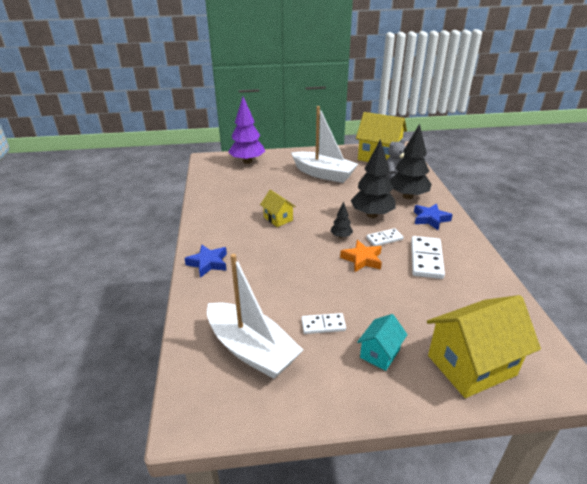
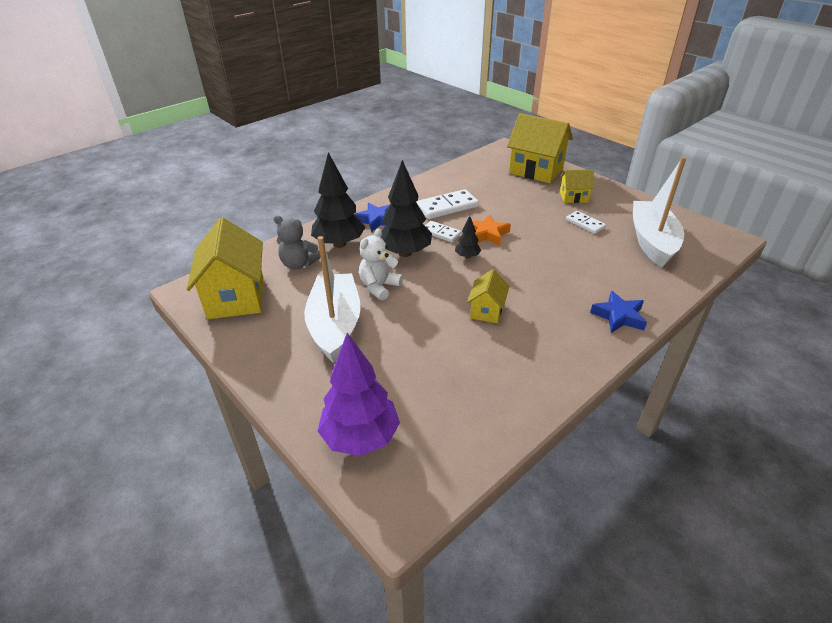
camera: 125 degrees left, 5 degrees up
turquoise house [357,314,408,371] -> yellow house [560,169,594,203]
none -> white teddy bear [359,228,403,300]

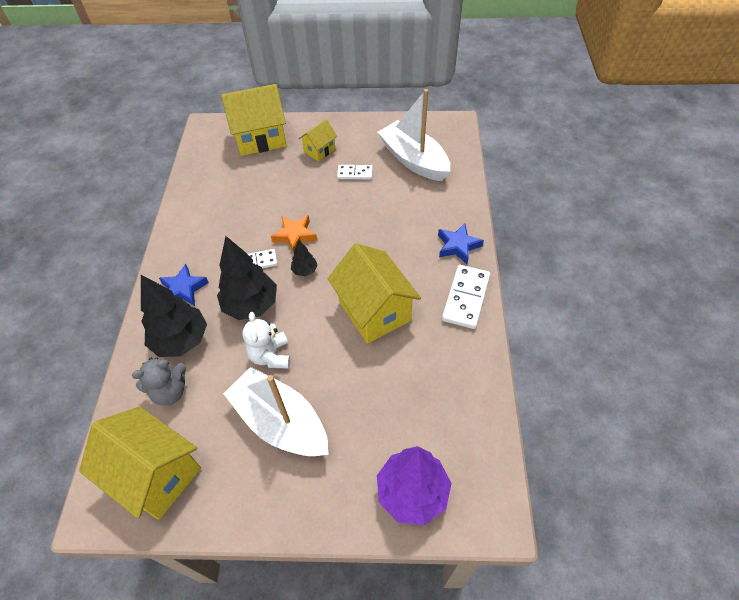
camera: 45 degrees left, 15 degrees up
white domino [416,189,479,219] -> white domino moved to [442,265,490,329]
yellow house [467,269,509,323] -> yellow house [328,243,421,344], size x1.93

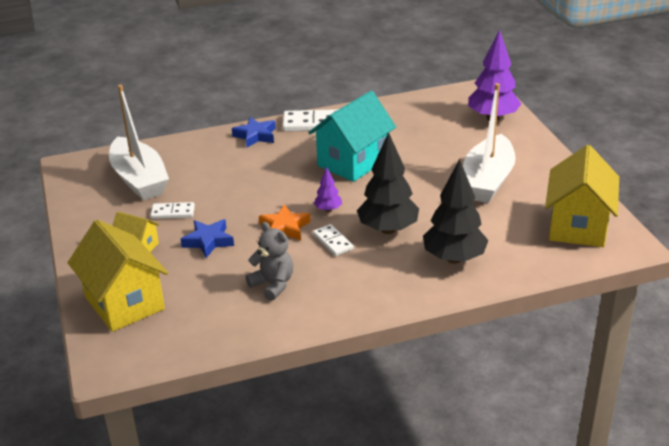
camera: 110 degrees left, 20 degrees down
grey teddy bear [132,357,186,406] -> grey teddy bear moved to [245,222,293,301]
blue star [159,264,209,306] -> blue star moved to [180,219,234,258]
white teddy bear [242,312,291,369] -> none
black tree [291,240,318,276] -> purple tree [314,166,342,212]
yellow house [328,243,421,344] -> turquoise house [309,91,396,182]
white domino [337,165,373,180] -> white domino turned 75 degrees counterclockwise [150,202,195,219]
white boat [378,89,450,181] -> white boat turned 60 degrees counterclockwise [109,85,169,200]

